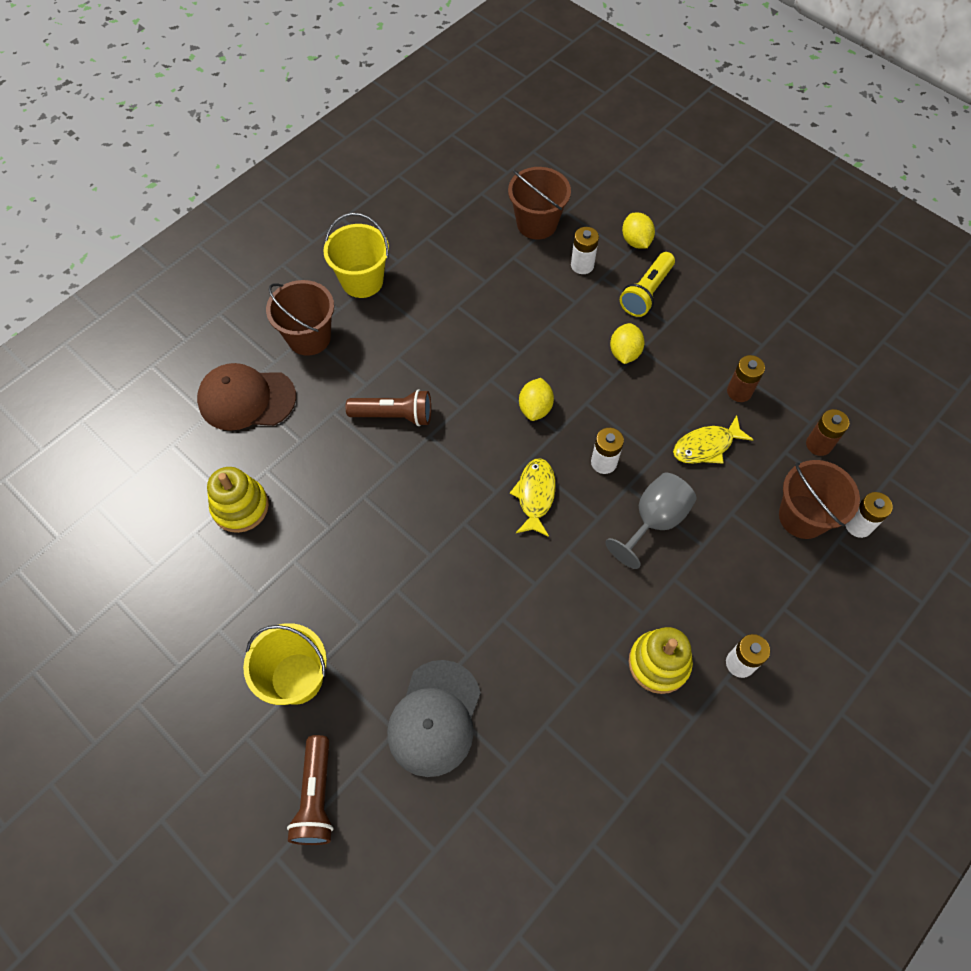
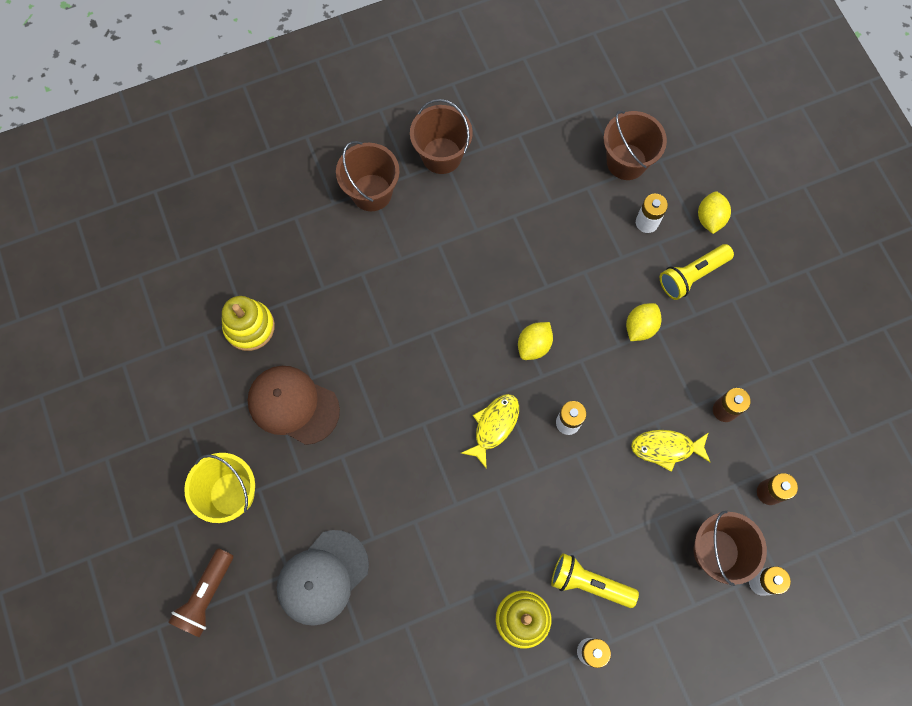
camera: 25 degrees right, 10 degrees up
brown cap [197,363,296,431] -> brown cap moved to [247,366,340,445]
yellow bucket [323,213,389,298] -> brown bucket [410,99,473,174]
brown flashlight [346,389,431,426] -> none
grey goblet [605,473,696,569] -> none
none -> yellow flashlight [551,553,639,608]

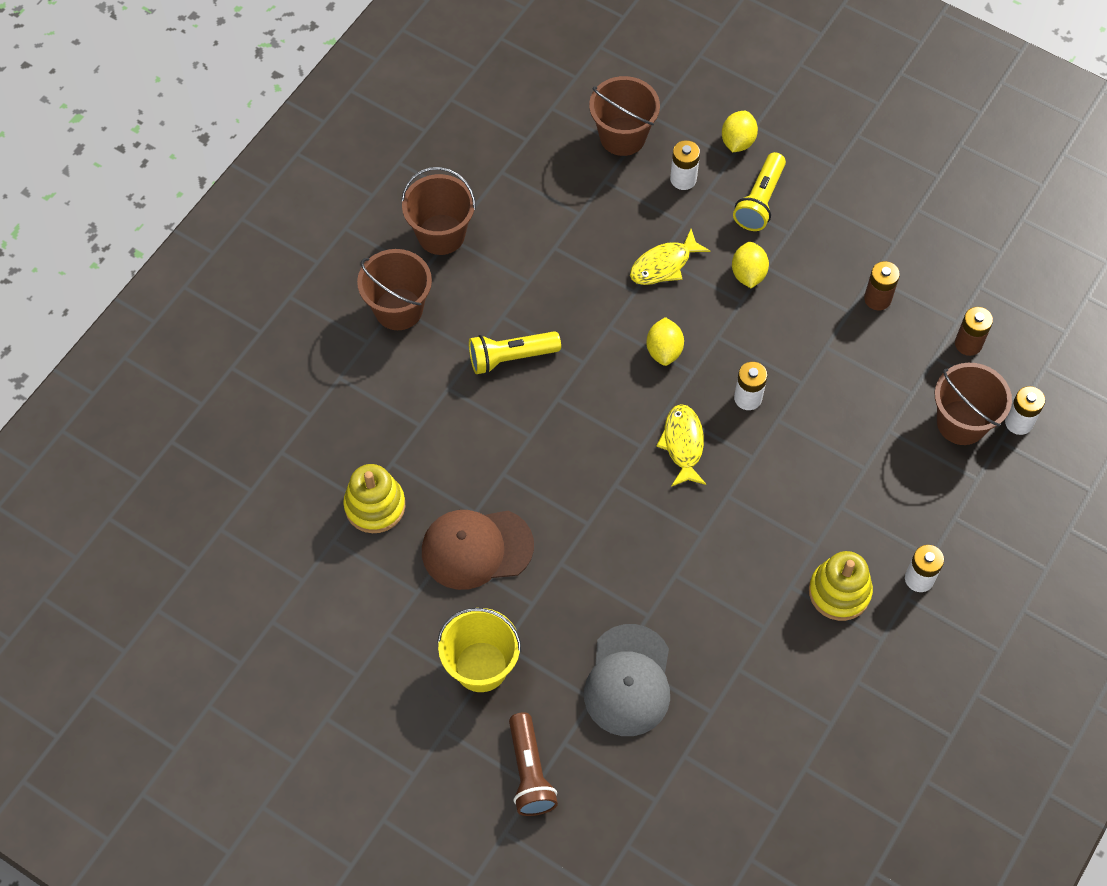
camera: 35 degrees left, 10 degrees down
yellow flashlight [551,553,639,608] -> yellow flashlight moved to [469,331,561,374]
yellow fish [631,430,710,472] -> yellow fish moved to [630,229,711,285]
yellow lemon [698,191,731,234] -> yellow lemon turned 45 degrees clockwise [722,111,758,152]

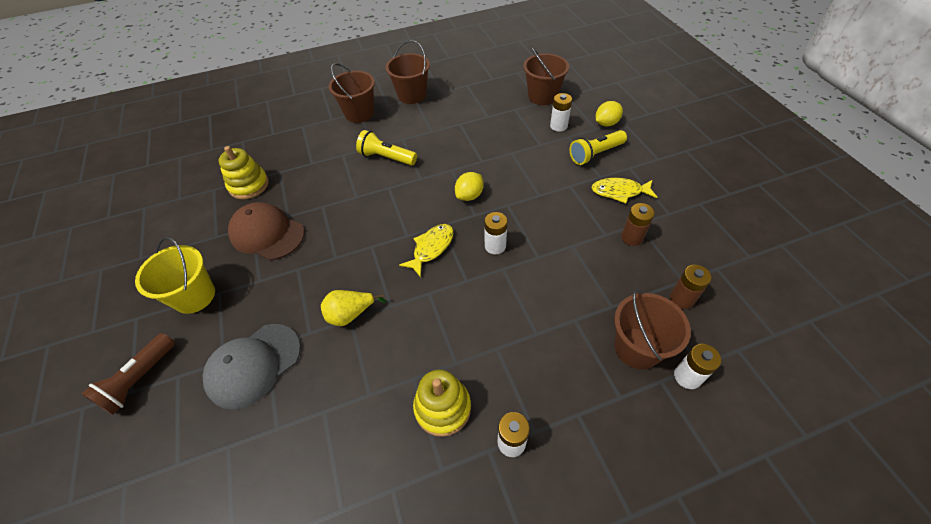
camera: 40 degrees right, 10 degrees down
yellow fish [630,229,711,285] -> yellow fish moved to [592,178,657,203]
yellow lemon [732,242,769,288] -> none
none -> yellow pear [321,290,386,326]

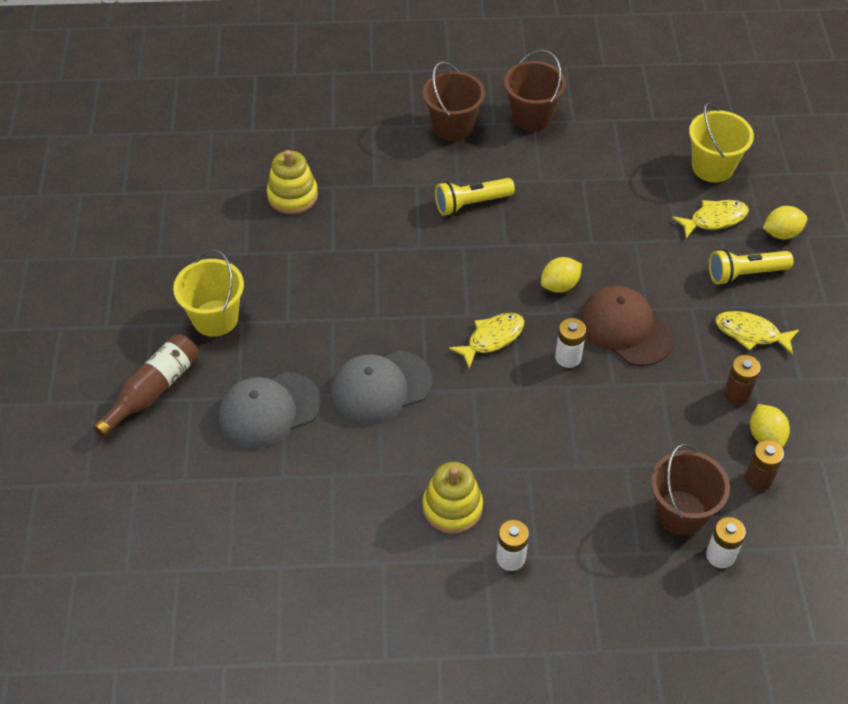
camera: 15 degrees right, 0 degrees up
brown flashlight [82,333,175,415] -> brown bottle [93,334,198,438]
brown cap [228,202,304,260] -> brown cap moved to [580,286,674,366]
yellow pear [321,290,386,326] -> grey cap [332,351,432,424]
yellow flashlight [356,130,417,166] -> yellow flashlight turned 60 degrees counterclockwise [435,178,515,216]
brown bucket [523,46,569,105] -> yellow bucket [689,102,754,182]
white battery [550,93,572,132] -> yellow fish [672,200,749,238]
none -> yellow lemon [750,404,790,448]

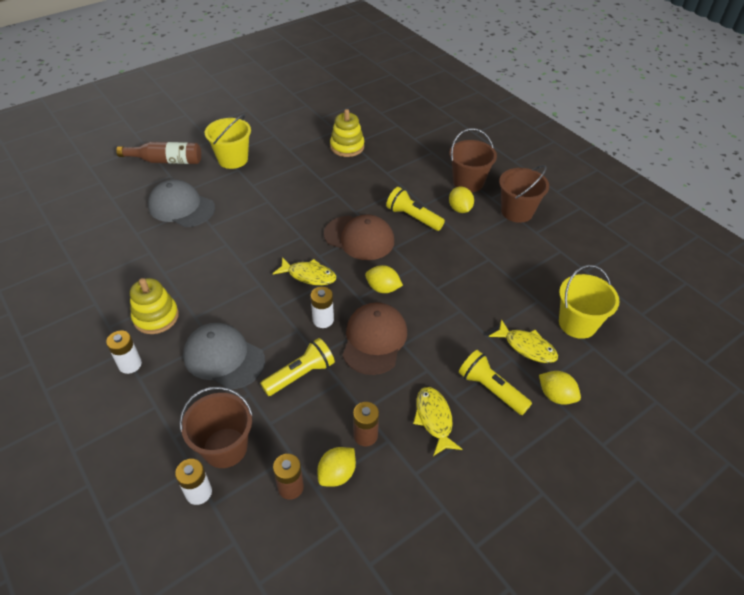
camera: 55 degrees right, 5 degrees down
grey cap [332,351,432,424] -> grey cap moved to [183,323,265,389]
none -> yellow flashlight [260,338,335,396]
none -> brown cap [324,214,394,260]
none -> yellow lemon [449,187,474,213]

